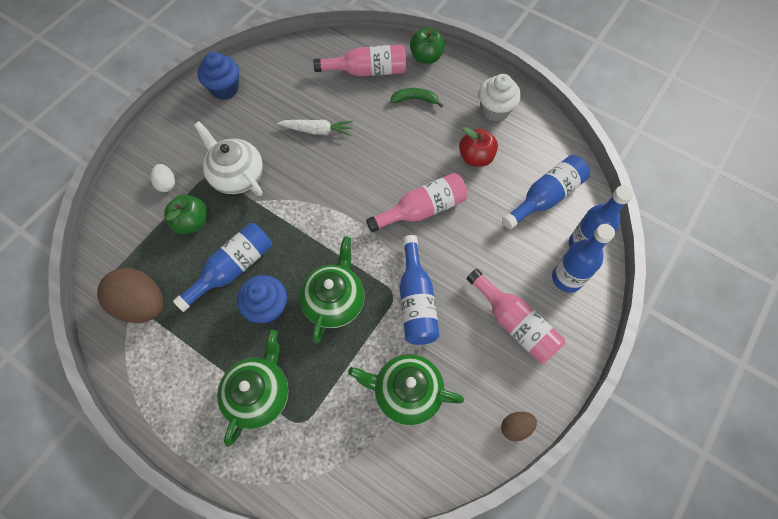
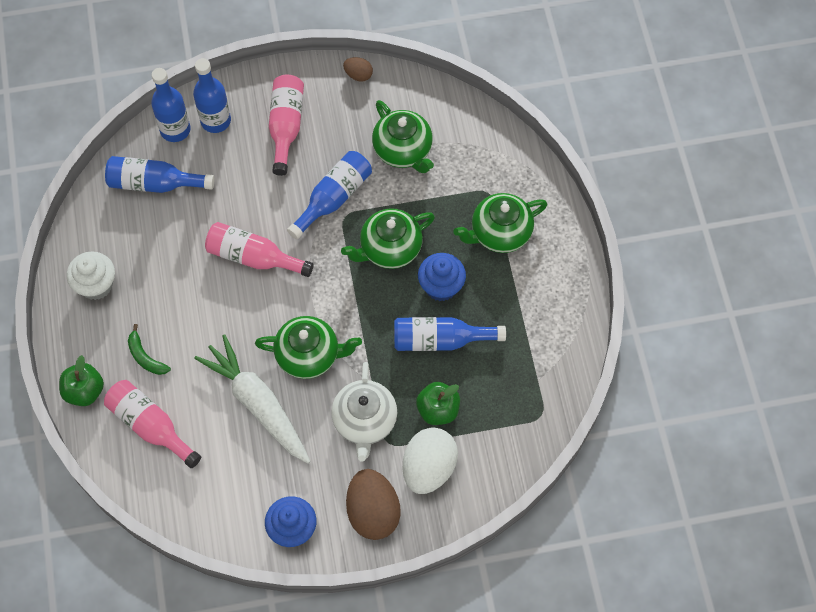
camera: 135 degrees left, 0 degrees up
brown egg [97,268,163,323] -> brown egg moved to [346,469,401,540]
white egg [150,164,175,192] -> white egg [402,427,458,494], size x2.03
white carrot [277,120,353,136] -> white carrot [194,334,311,464], size x1.80
red apple [459,127,498,167] -> none
none -> green teapot [255,316,362,379]

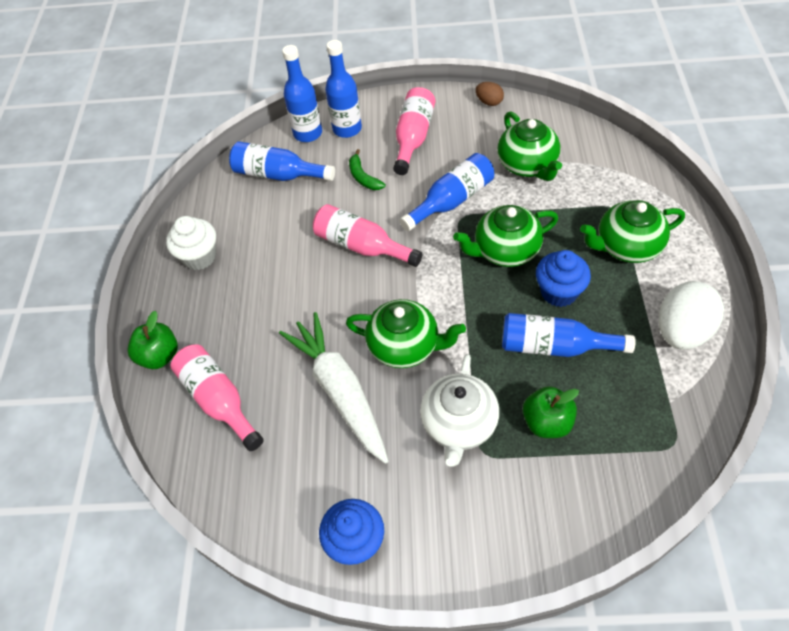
camera: 15 degrees right, 10 degrees down
green banana [128,324,171,375] -> green banana moved to [349,149,386,190]
brown egg [346,469,401,540] -> none
white egg [402,427,458,494] -> white egg moved to [659,281,724,349]

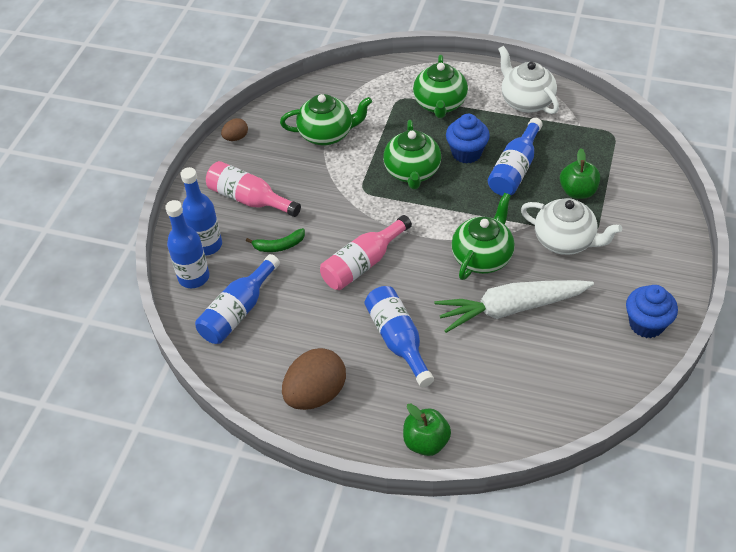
camera: 75 degrees left, 5 degrees down
white cupcake [166,216,216,270] -> brown egg [282,348,346,410]
pink bottle [170,344,263,451] -> none
blue bottle [399,153,494,231] -> blue bottle moved to [365,286,434,387]
white egg [659,281,724,349] -> white teapot [498,46,559,114]

